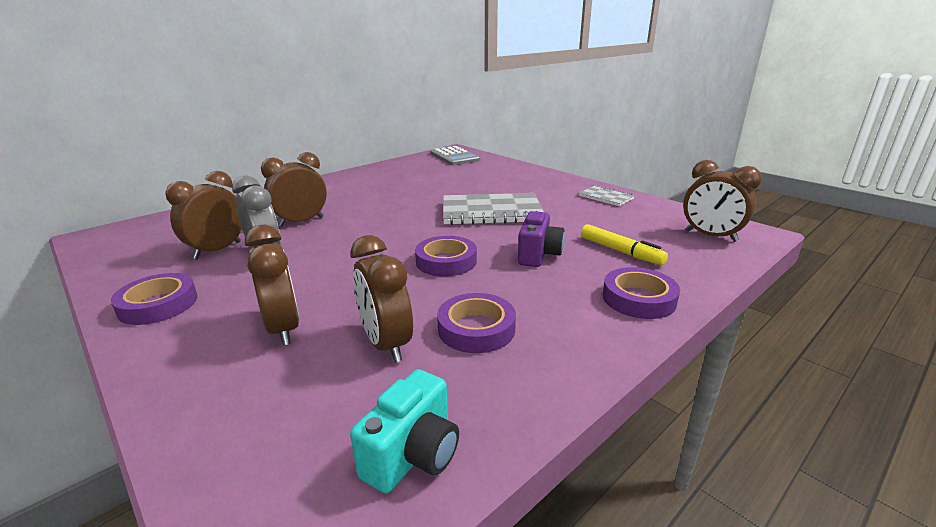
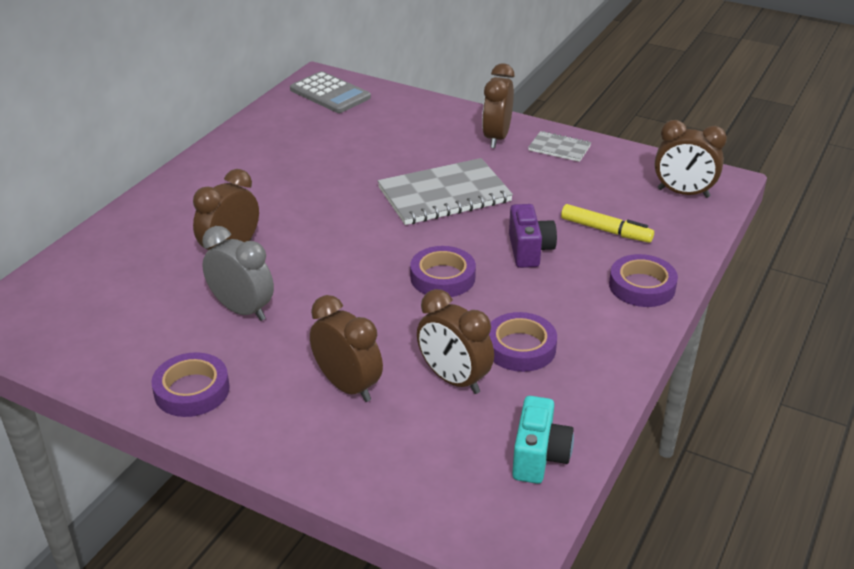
camera: 20 degrees left, 10 degrees up
brown clock [165,171,242,259] -> brown clock moved to [482,63,515,148]

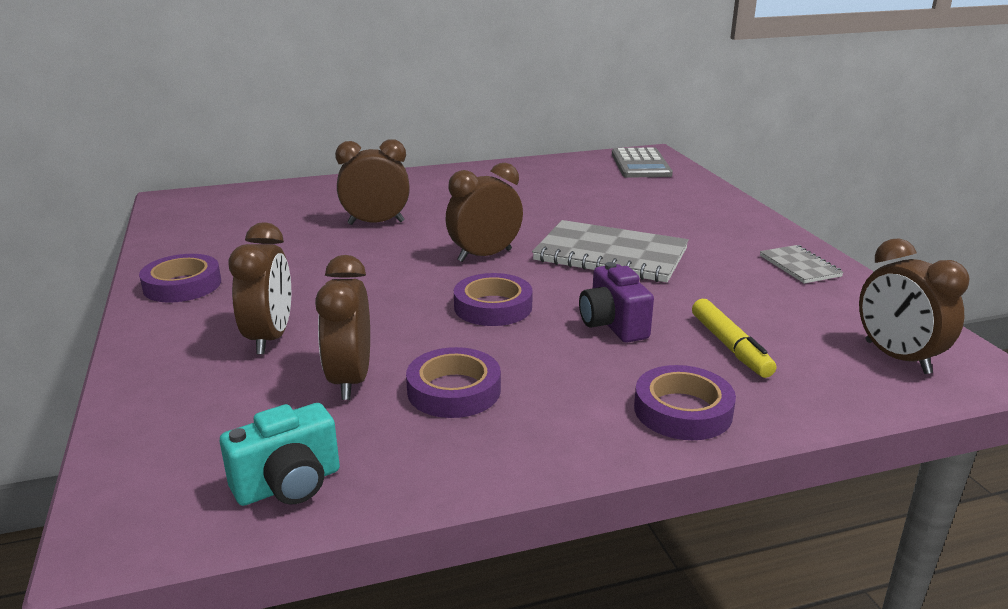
camera: 45 degrees right, 10 degrees down
grey clock [202,226,274,321] -> none
brown clock [482,63,515,148] -> brown clock moved to [445,163,523,262]
purple camera [509,204,557,268] -> purple camera turned 120 degrees clockwise [579,262,654,343]

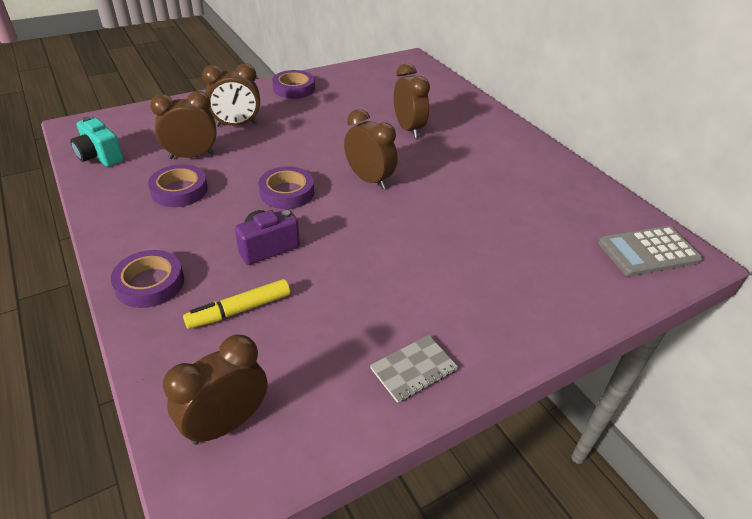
camera: 75 degrees right, 15 degrees up
grey notebook [532,220,689,282] -> none

